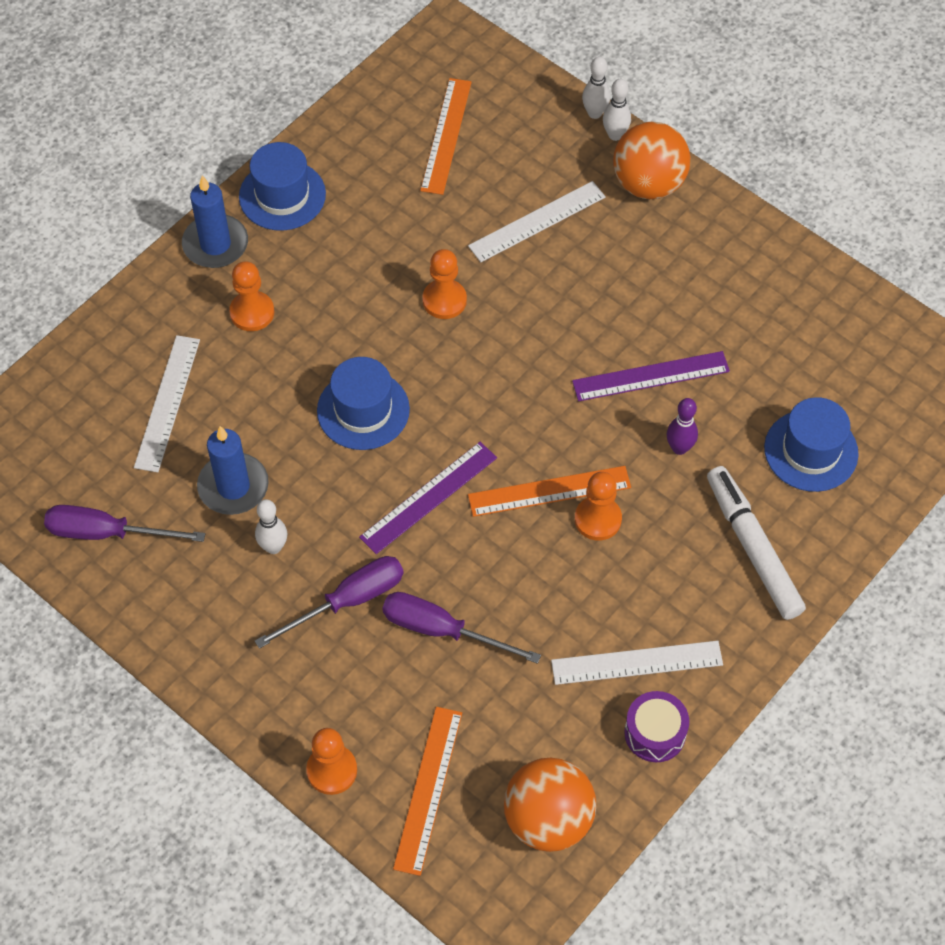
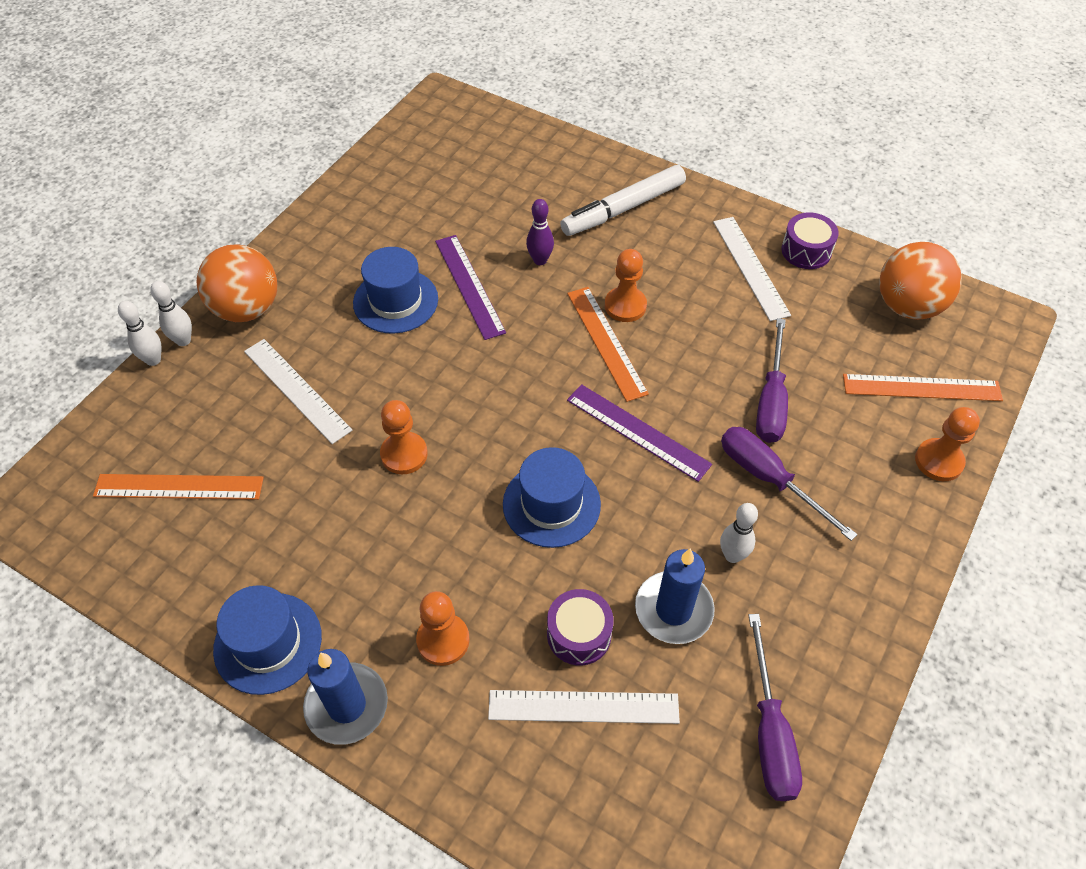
camera: 100 degrees left, 5 degrees down
blue hat [764,397,859,492] -> blue hat moved to [353,247,438,334]
none -> purple drum [547,589,614,665]

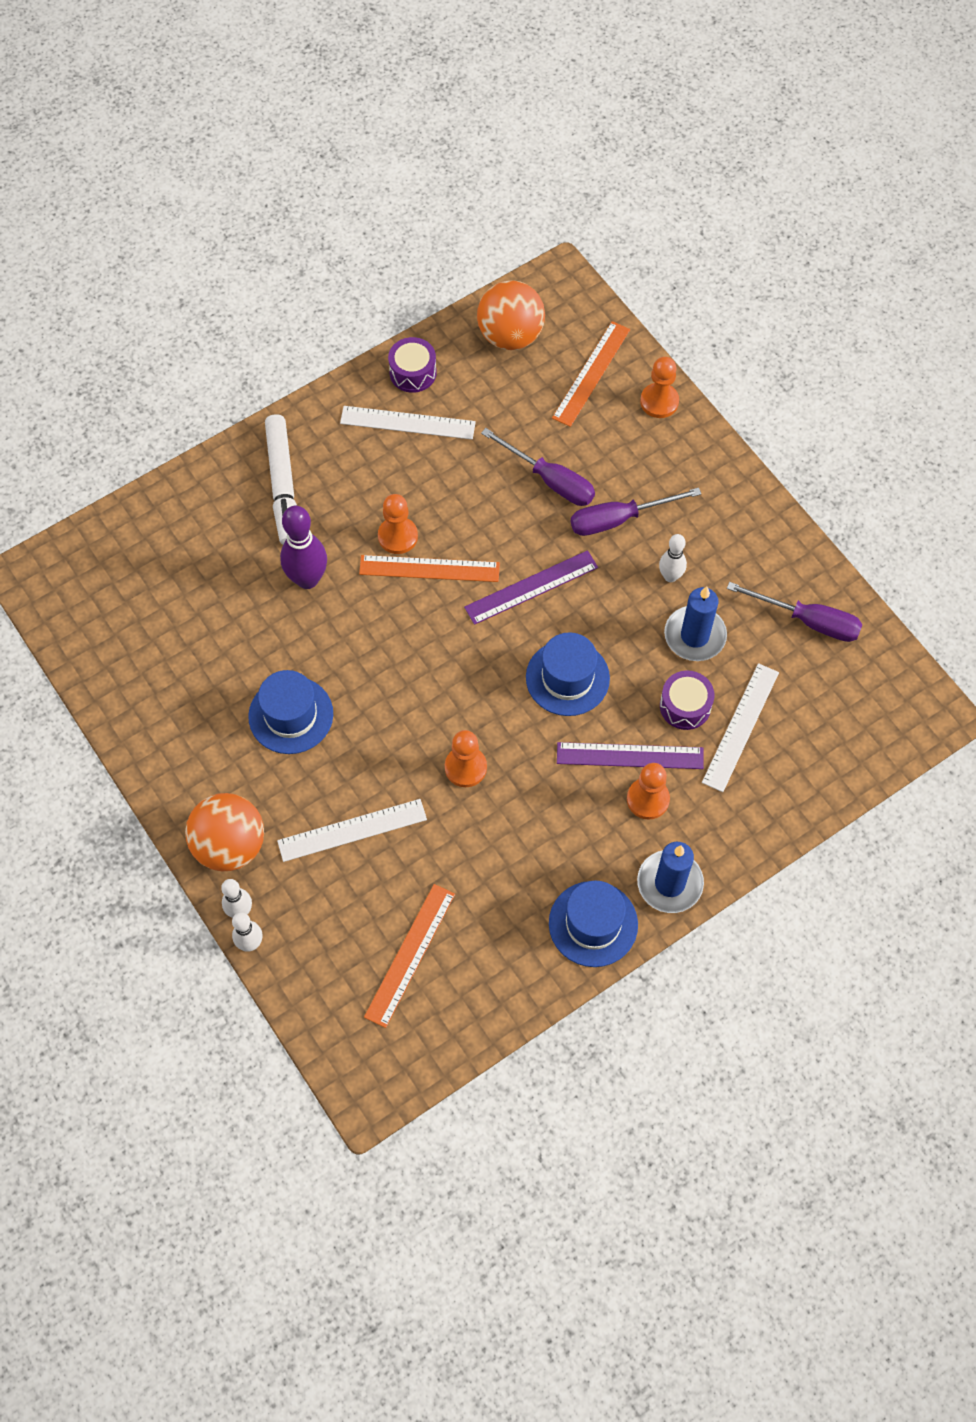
camera: 65 degrees left, 10 degrees up
purple ruler [435,235,506,340] -> purple ruler moved to [557,742,704,769]
purple bowling pin [526,199,554,265] -> purple bowling pin [280,506,327,589], size x1.69

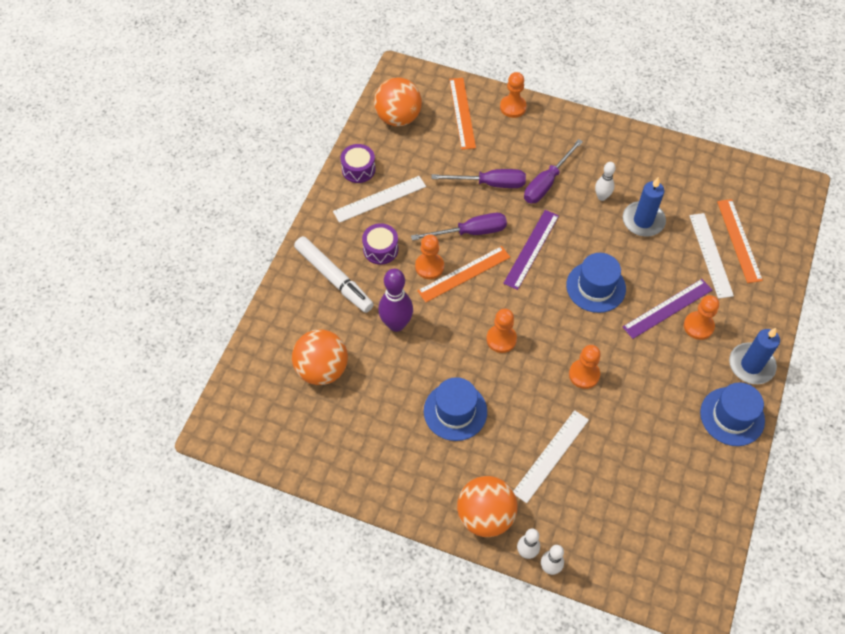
camera: 35 degrees left, 5 degrees down
orange ruler [364,884,455,1028] -> orange ruler moved to [717,199,763,283]
purple drum [660,671,714,730] -> purple drum moved to [362,223,398,265]
purple screwdriver [727,582,863,642] -> purple screwdriver moved to [411,213,507,241]
none -> orange ball [292,329,348,385]
none -> orange pawn [486,308,517,353]

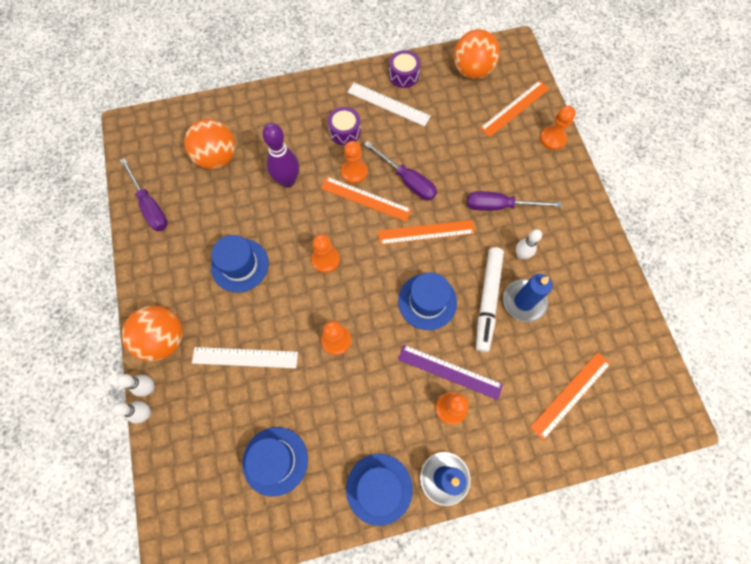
camera: 55 degrees right, 10 degrees up
white marker [294,236,374,313] -> white marker moved to [476,247,504,352]
purple screwdriver [431,169,526,188] -> purple screwdriver moved to [120,158,168,231]
purple ruler [503,210,559,290] -> orange ruler [378,220,475,245]
white ruler [689,213,734,299] -> none
none -> blue hat [242,427,308,497]

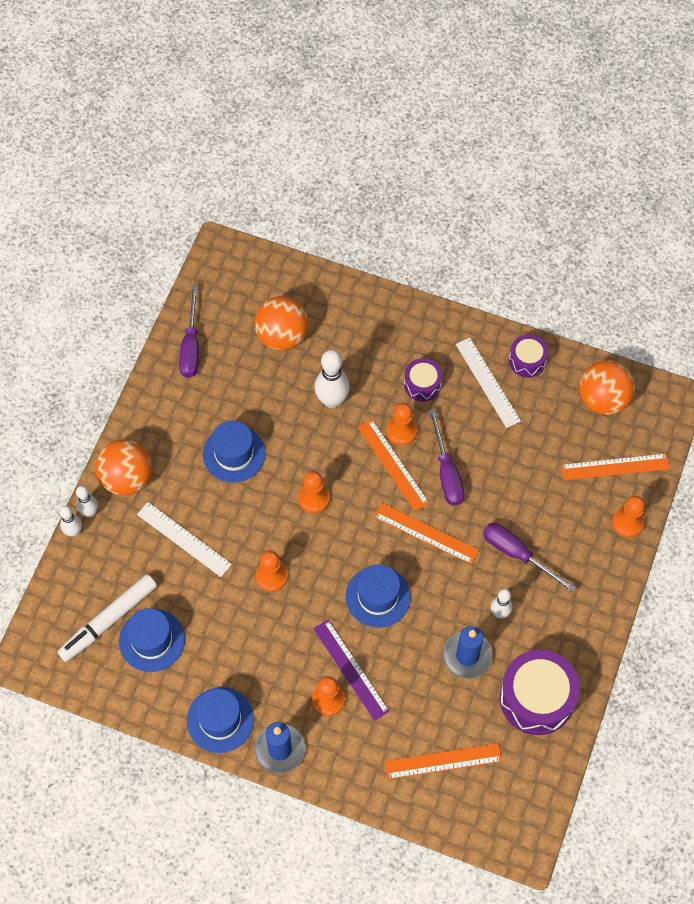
camera: 35 degrees right, 5 degrees down
purple bowling pin [262,123,299,188] -> white bowling pin [315,350,350,408]
white marker [476,247,504,352] -> white marker moved to [57,574,157,662]
none -> purple drum [500,649,580,735]

